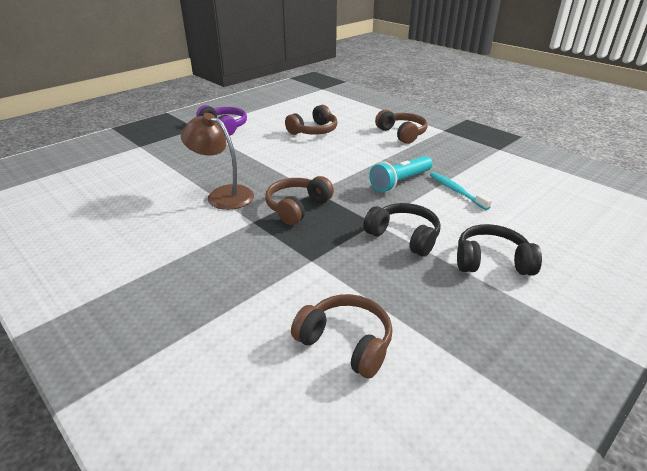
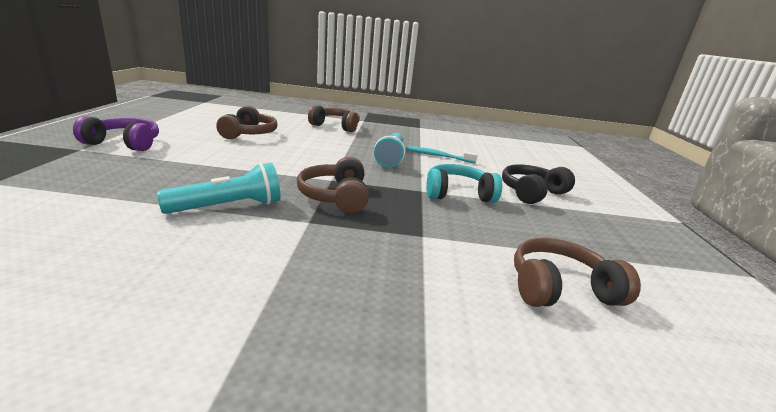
camera: 45 degrees left, 10 degrees down
brown lamp [181,113,254,210] -> turquoise flashlight [157,163,281,214]
black headphones [363,203,441,257] -> turquoise headphones [426,164,502,203]

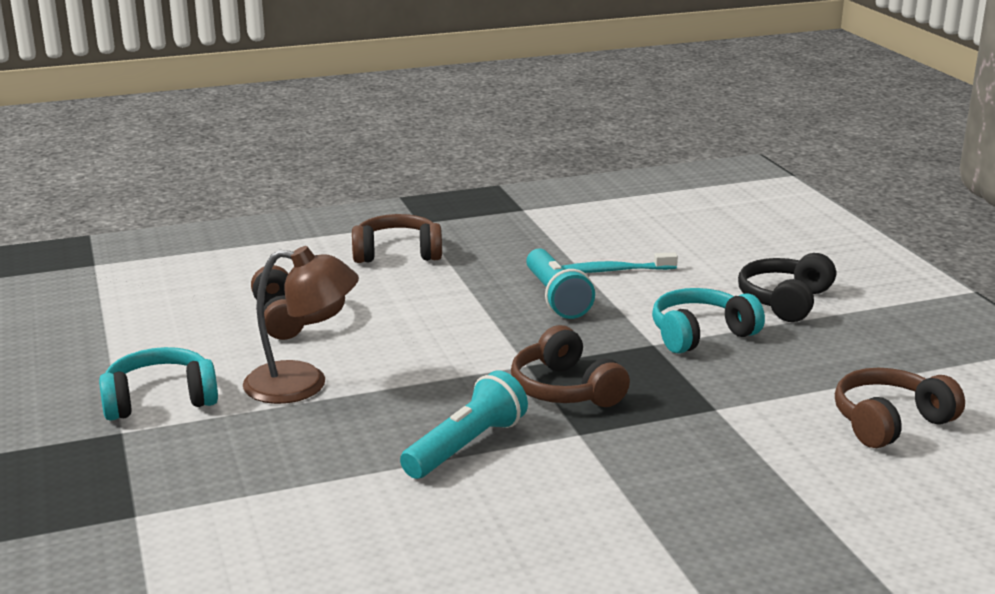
camera: 20 degrees left, 0 degrees up
purple headphones [73,116,159,151] -> turquoise headphones [99,347,218,421]
none -> brown lamp [243,246,359,404]

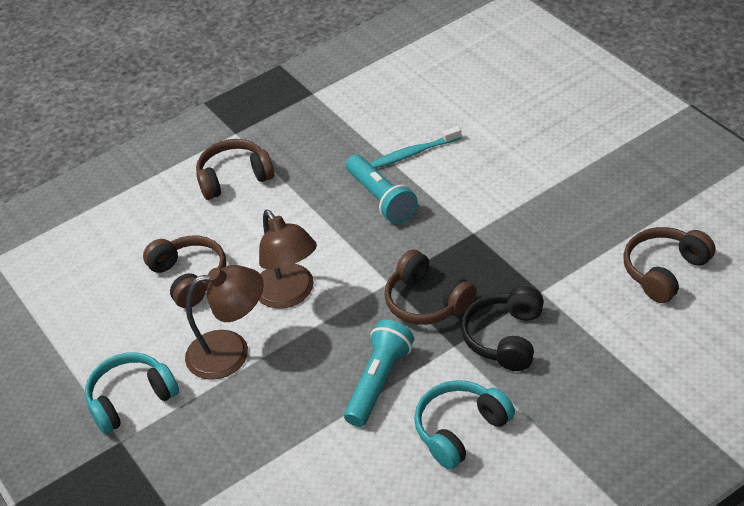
camera: 10 degrees left, 20 degrees up
turquoise headphones [652,288,765,354] -> turquoise headphones moved to [414,380,515,469]
black headphones [738,253,836,322] -> black headphones moved to [461,286,544,371]
none -> brown lamp [259,210,317,309]

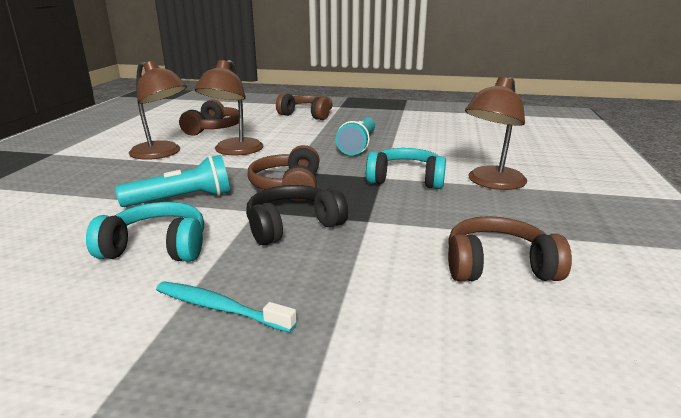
camera: 40 degrees right, 20 degrees down
turquoise headphones [85,352,179,434] -> turquoise headphones moved to [366,148,446,189]
turquoise toothbrush [370,126,462,168] -> turquoise toothbrush moved to [156,281,297,332]
none -> brown lamp [465,77,527,190]

